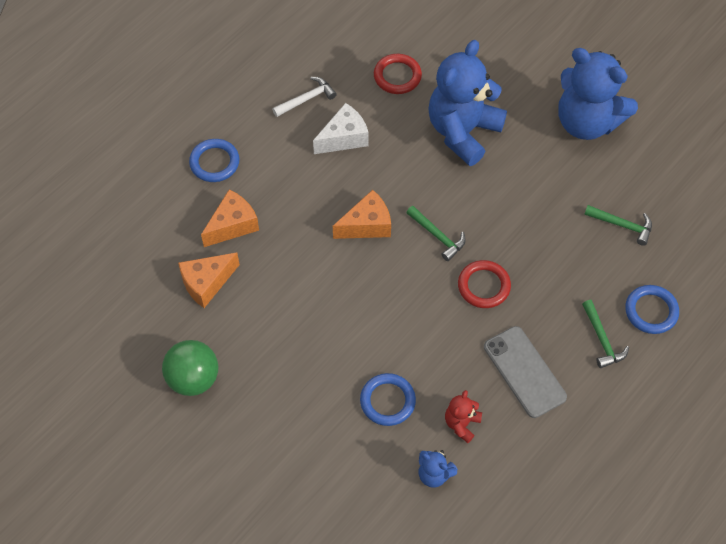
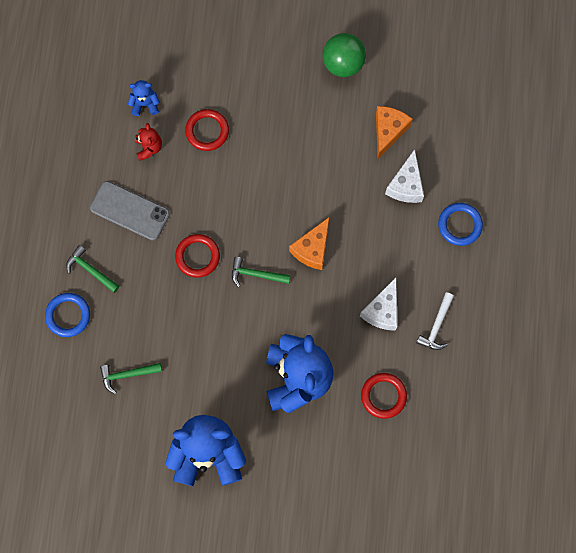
camera: 145 degrees right, 15 degrees up
orange cheese [201,190,259,247] -> white cheese [385,149,424,203]
blue ring [360,373,416,426] -> red ring [185,109,229,151]

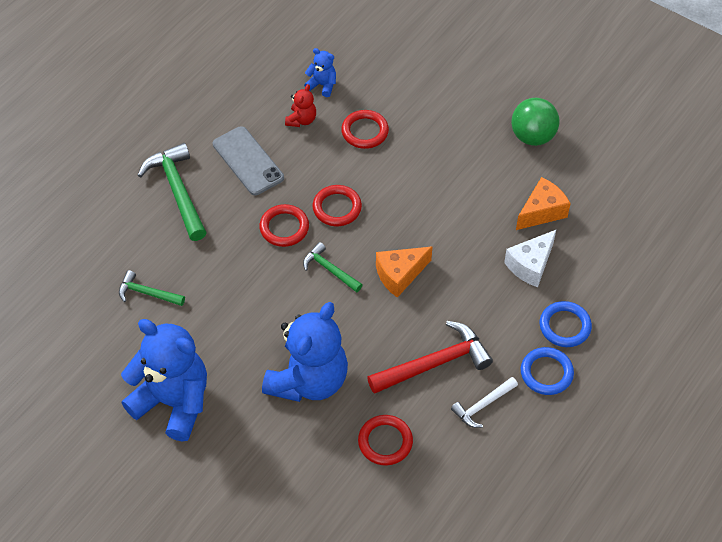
camera: 30 degrees right, 20 degrees down
blue ring [45,293,90,337] -> blue ring moved to [521,347,574,395]
green hammer [66,245,119,293] -> green hammer [138,143,207,241], size x1.75
white cheese [360,277,398,331] -> red hammer [367,321,493,394]
none -> red ring [313,185,362,226]

